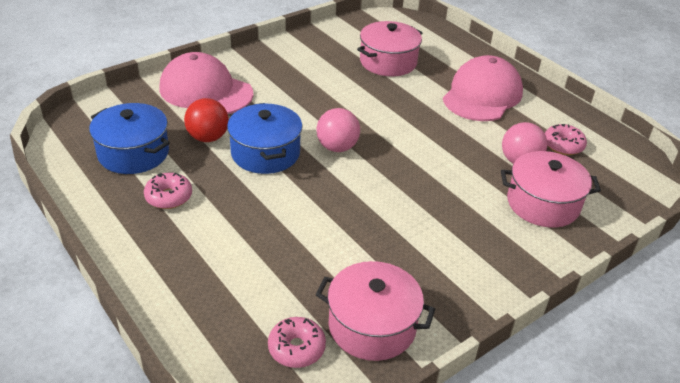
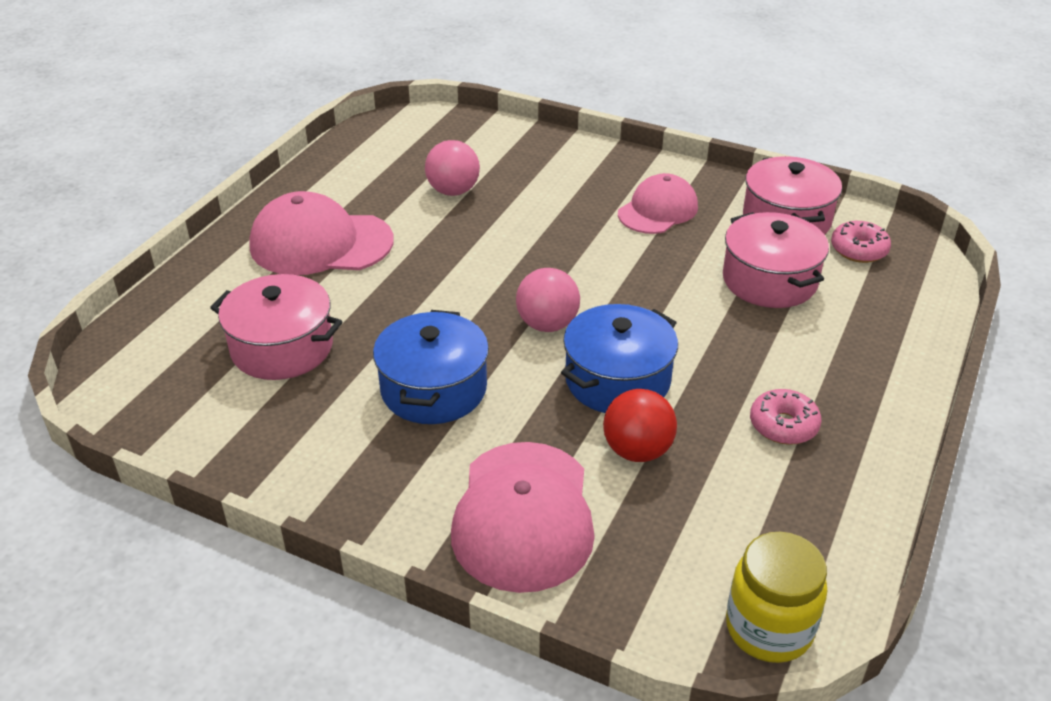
camera: 115 degrees left, 0 degrees up
blue pot [89,103,170,174] -> blue pot moved to [373,310,489,424]
pink pot [501,151,601,227] -> pink pot moved to [723,212,829,308]
pink donut [545,124,587,155] -> none
none -> pink cap [618,173,698,234]
none -> yellow jar [726,532,827,663]

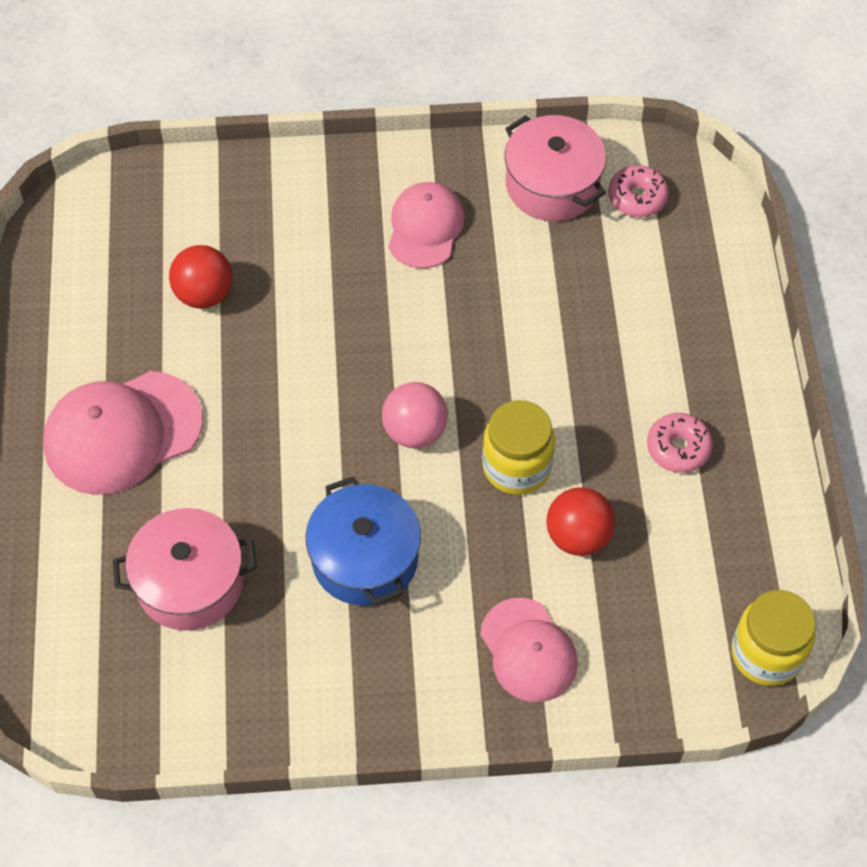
camera: 30 degrees left, 20 degrees up
pink ball [425,140,480,196] -> red ball [169,245,233,308]
pink cap [451,442,595,593] -> pink cap [480,598,578,702], size x0.65
blue pot [561,304,678,413] -> yellow jar [482,400,555,495]
pink pot [723,212,829,308] -> none

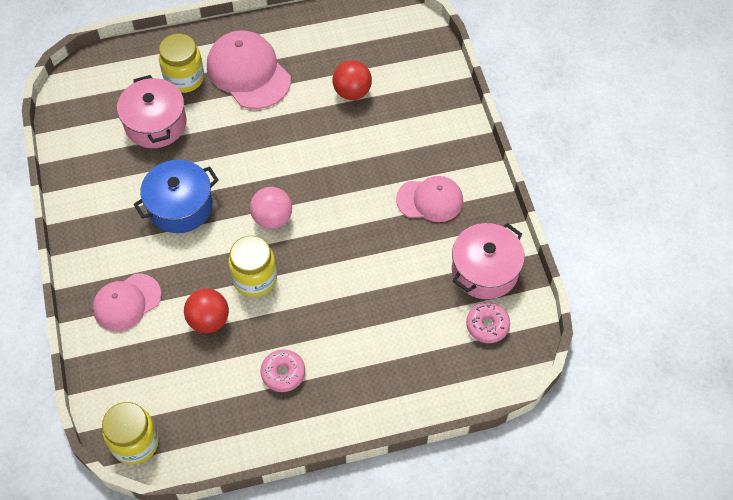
camera: 80 degrees right, 0 degrees up
none -> yellow jar [159,34,204,93]

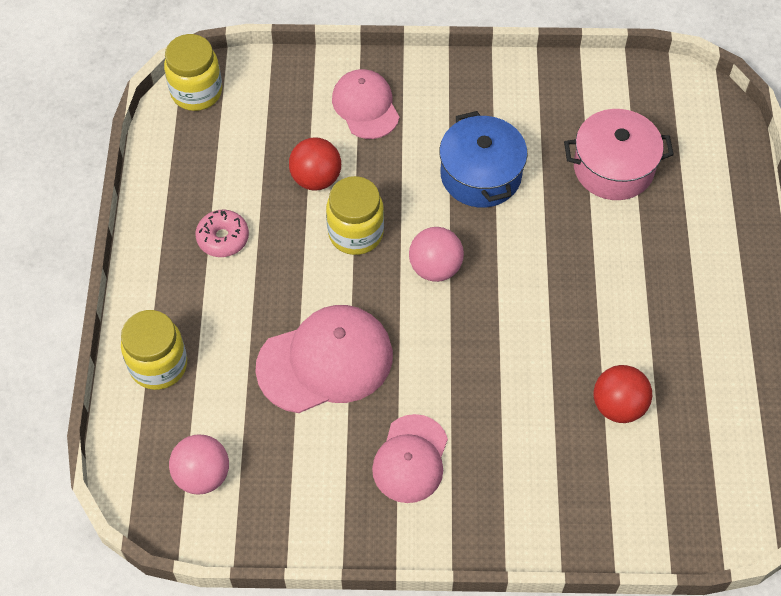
camera: 105 degrees right, 0 degrees up
yellow jar [159,34,204,93] -> yellow jar moved to [121,310,187,390]
pink cap [207,30,291,109] -> pink cap moved to [255,305,393,413]
pink pot [452,223,525,299] -> none
pink donut [466,302,510,343] -> pink ball [169,434,229,495]

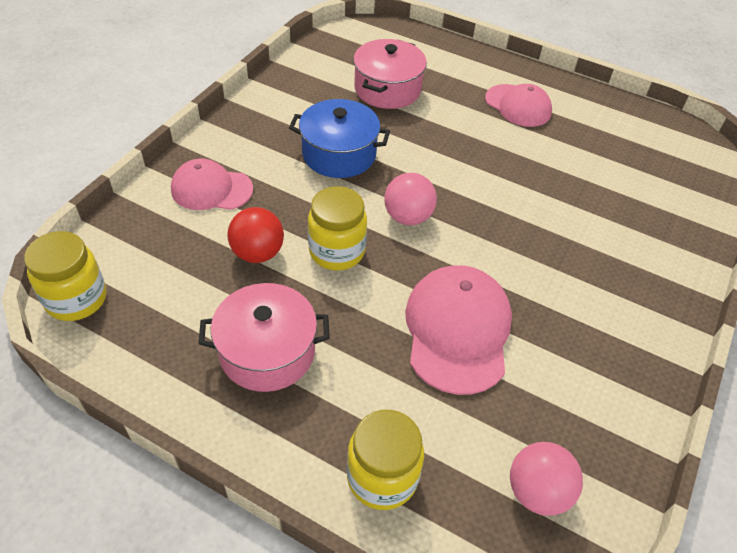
camera: 65 degrees left, 10 degrees down
pink donut [195,210,249,257] -> pink pot [199,283,330,392]
pink cap [372,414,448,503] -> pink cap moved to [485,84,552,127]
red ball [593,365,652,423] -> none

